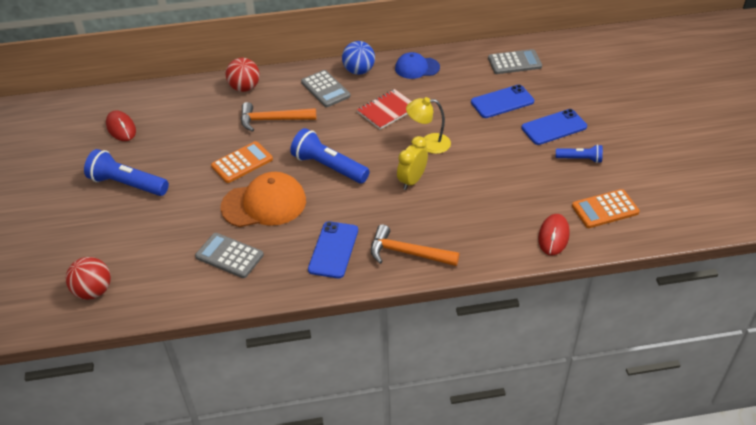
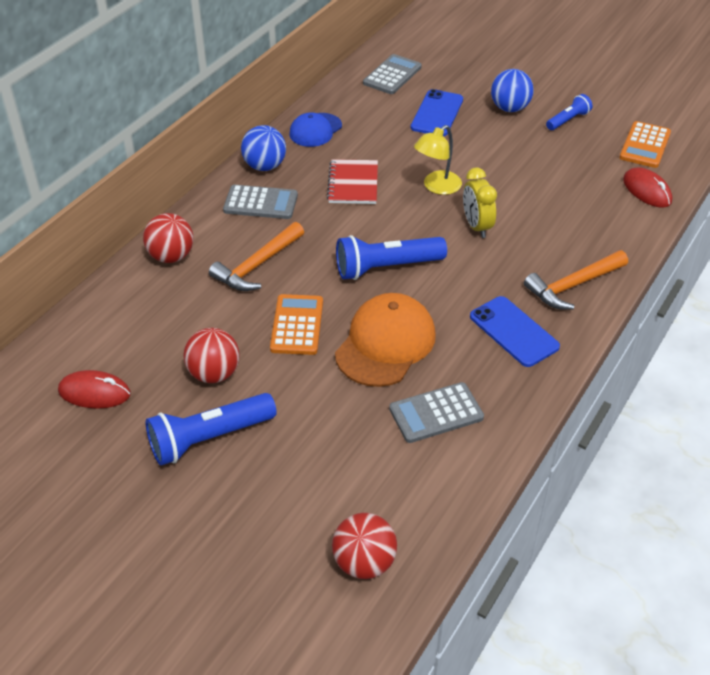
camera: 50 degrees left, 0 degrees up
blue phone [521,109,587,145] -> blue ball [491,69,534,112]
none -> red ball [183,328,240,383]

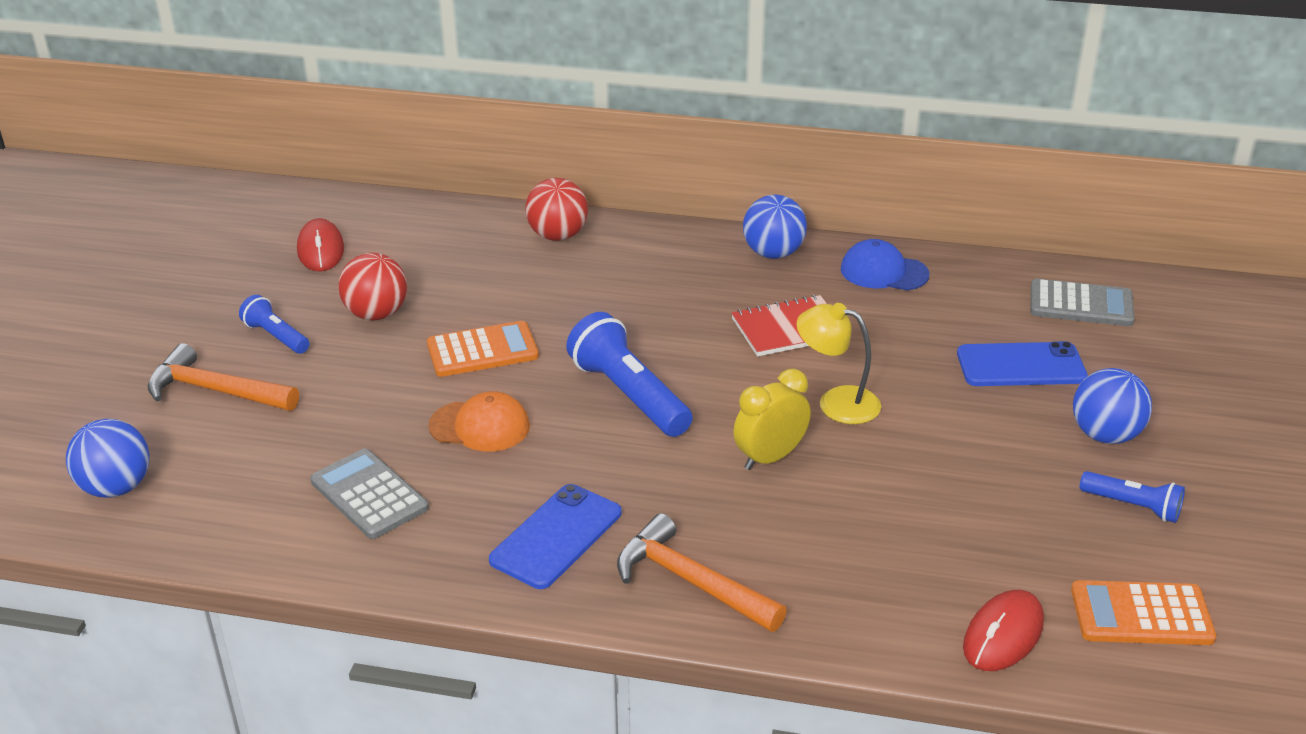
camera: 70 degrees right, 10 degrees down
blue flashlight [146,393,277,465] -> blue flashlight [239,295,310,354], size x0.56
orange hammer [209,222,304,291] -> orange hammer moved to [148,343,299,411]
grey calculator [223,185,298,219] -> none
red ball [332,513,397,579] -> blue ball [66,419,150,498]
orange cap [335,293,436,387] -> orange cap [428,392,530,452], size x0.62

